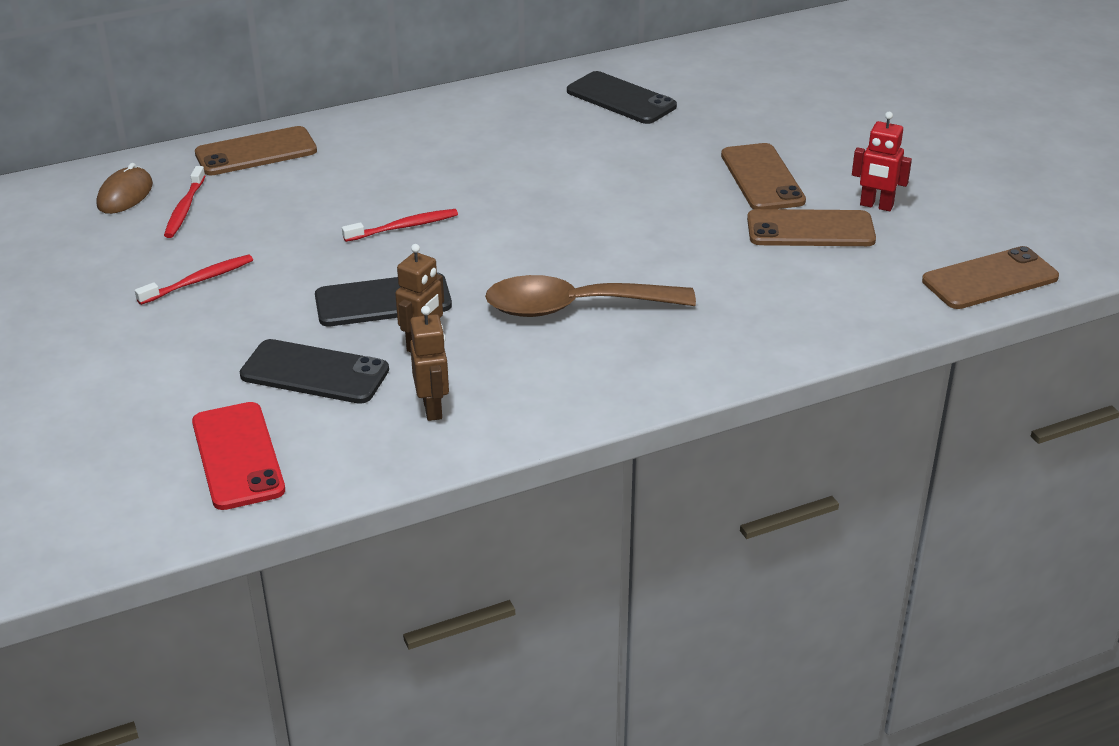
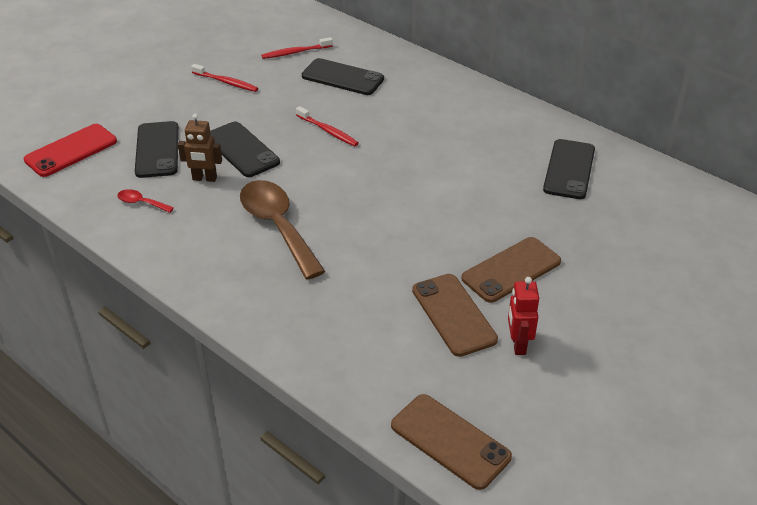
camera: 65 degrees right, 5 degrees up
brown mouse [97,163,153,214] -> none
brown phone [195,126,317,175] -> none
brown robot [410,306,449,421] -> red spoon [117,189,174,213]
none -> black phone [302,58,384,95]

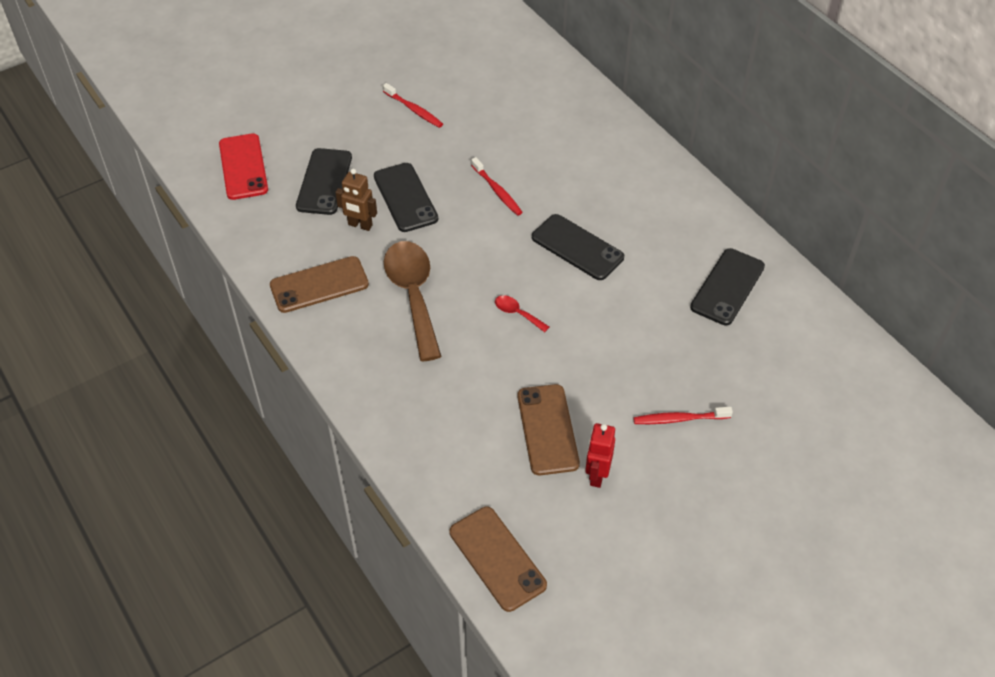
camera: 15 degrees right, 10 degrees up
red phone [24,124,117,177] -> red phone turned 75 degrees counterclockwise [219,133,268,200]
red spoon [117,189,174,213] -> red spoon moved to [495,295,549,332]
red toothbrush [261,37,333,59] -> red toothbrush moved to [633,407,733,424]
black phone [302,58,384,95] -> black phone moved to [532,214,624,280]
brown phone [461,237,561,303] -> brown phone moved to [270,256,369,313]

